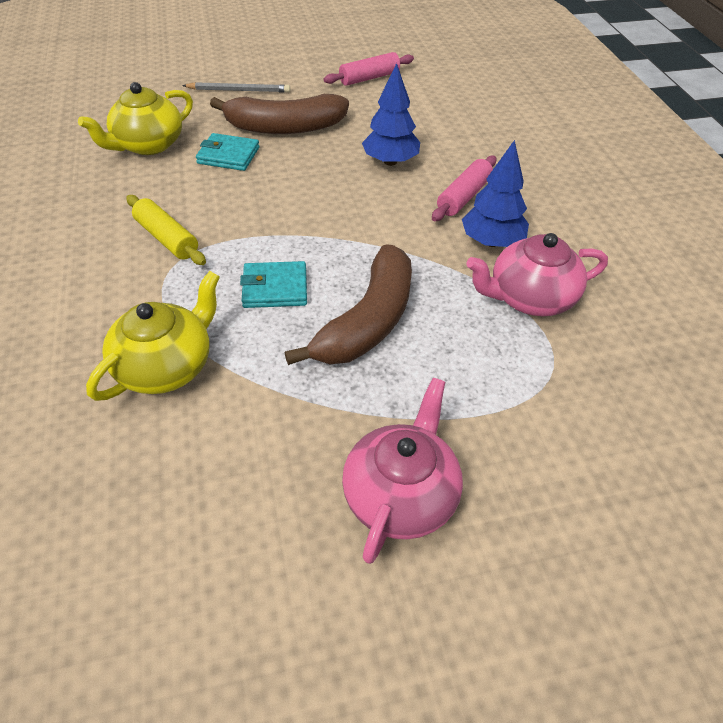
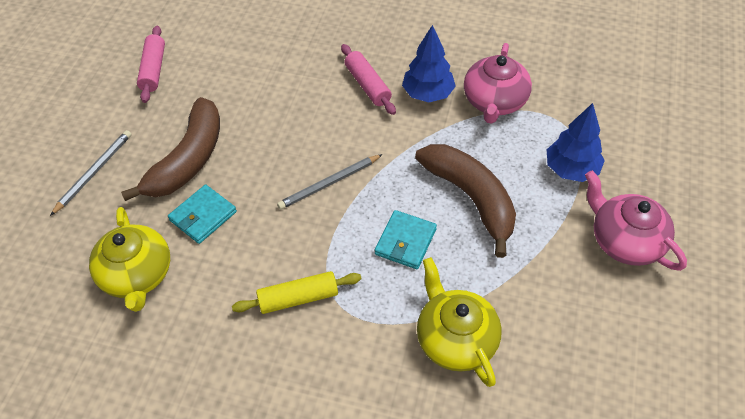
camera: 60 degrees left, 5 degrees up
blue tree [362,63,420,166] -> blue tree moved to [547,103,605,182]
none -> grey pencil [277,154,383,210]

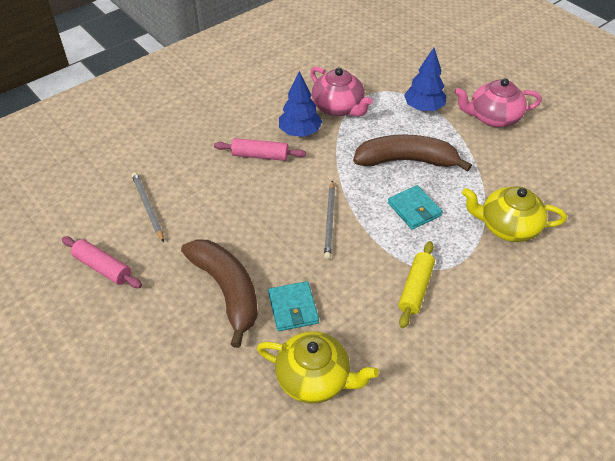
camera: 55 degrees left, 5 degrees down
grey pencil [50,130,131,216] -> grey pencil moved to [132,172,164,243]

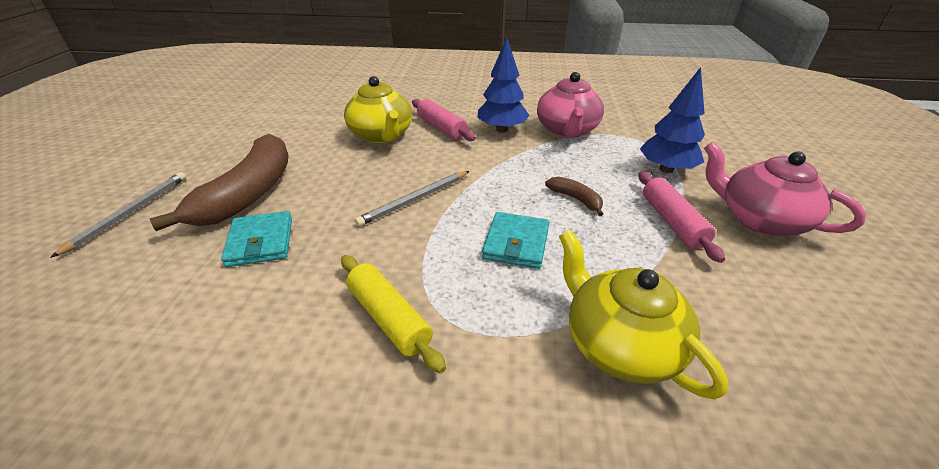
camera: 45 degrees right, 10 degrees down
pink rolling pin [62,237,142,288] -> pink rolling pin moved to [639,171,725,263]
grey pencil [132,172,164,243] -> grey pencil moved to [50,172,186,258]
yellow teapot [257,331,379,404] -> yellow teapot moved to [344,76,412,143]
turquoise wallet [268,281,319,331] -> turquoise wallet turned 45 degrees counterclockwise [221,211,292,267]
brown banana [353,134,472,172] -> brown banana [545,177,603,216], size x0.43
yellow rolling pin [398,241,435,328] -> yellow rolling pin turned 75 degrees clockwise [341,255,446,373]

